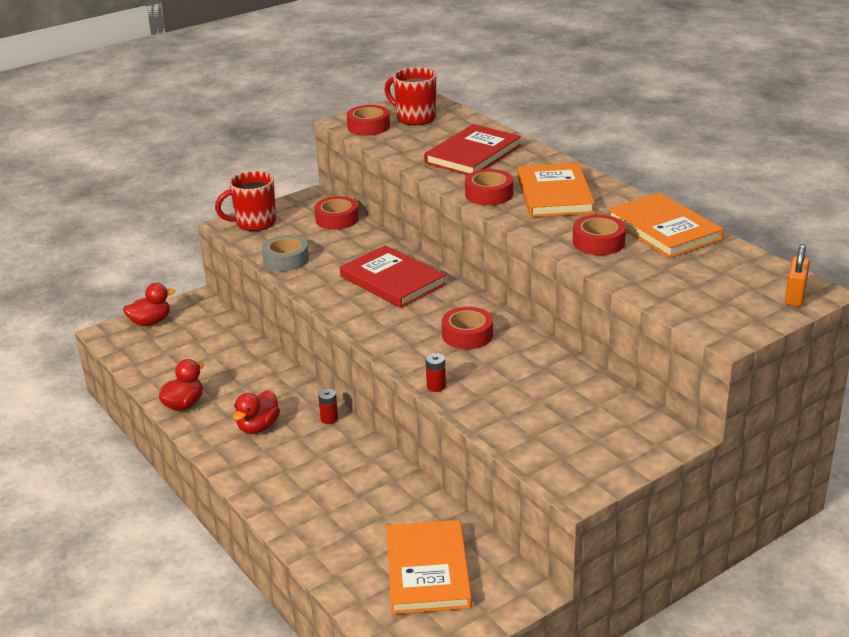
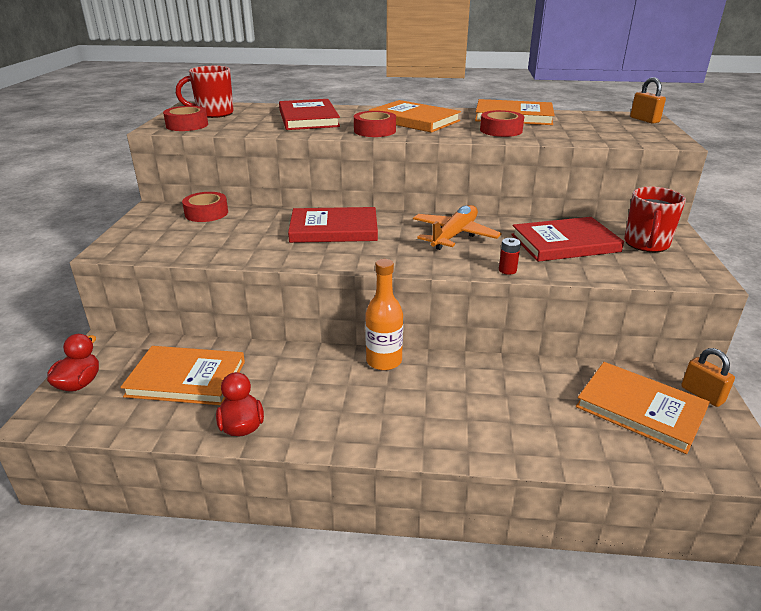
camera: 50 degrees left, 0 degrees up
red mug [215,171,276,231] -> red mug moved to [624,187,686,252]
red duck [233,390,280,434] -> none
grey tape [262,235,309,271] -> none
red battery [318,389,338,424] -> orange bottle [365,259,403,371]
red tape [442,307,493,349] -> orange plane [413,205,502,250]
none -> orange book [120,346,245,405]
none -> red book [511,217,624,262]
none -> orange padlock [681,348,735,407]

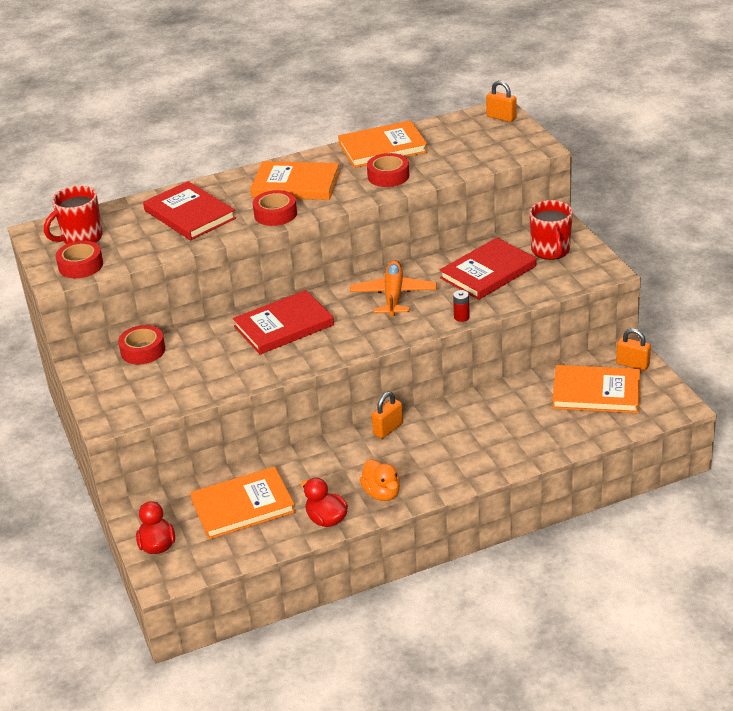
camera: 25 degrees left, 5 degrees up
orange bottle [365,259,403,371] -> orange padlock [371,392,403,439]
none -> orange duck [360,459,400,501]

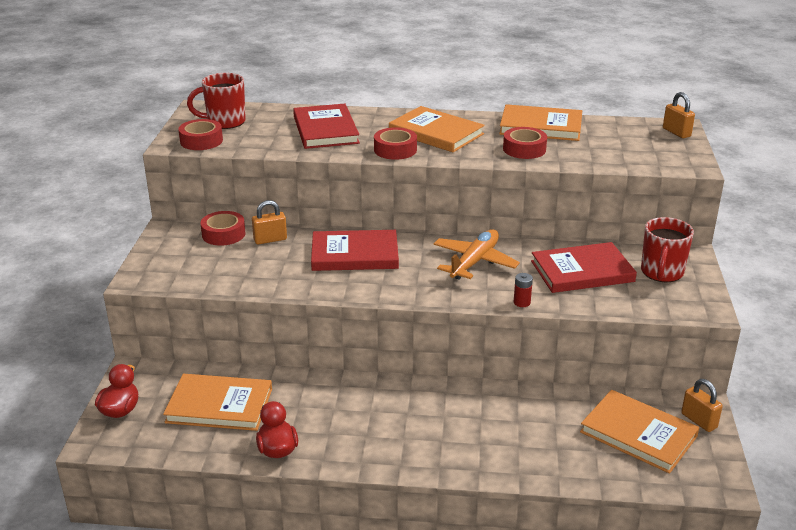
camera: 25 degrees right, 5 degrees down
orange duck [360,459,400,501] -> none
orange padlock [371,392,403,439] -> orange padlock moved to [252,200,287,245]

